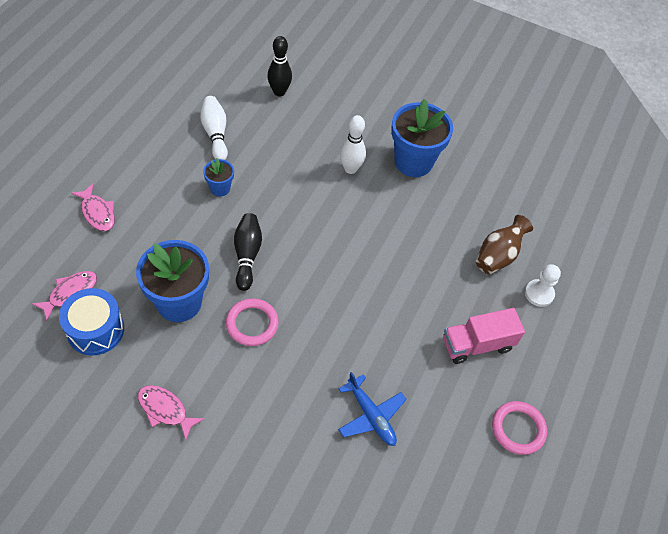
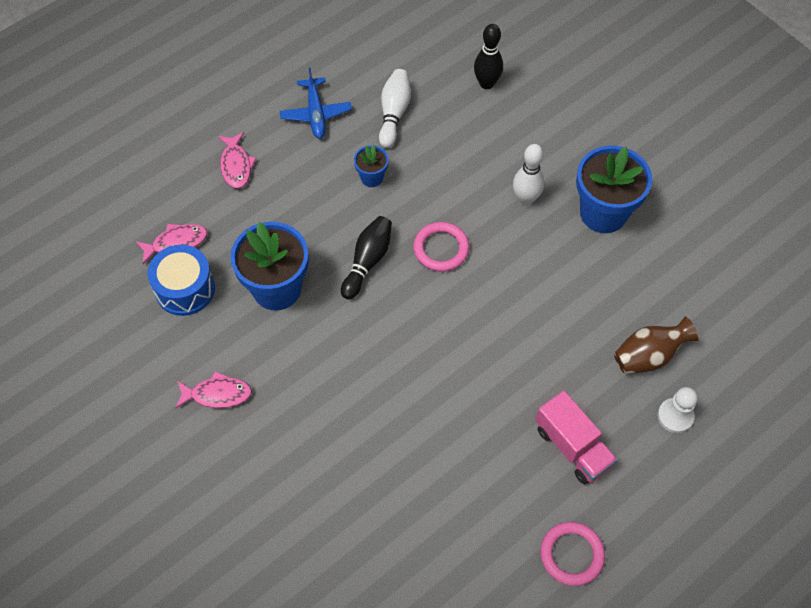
camera: 30 degrees right, 5 degrees up
pink fish [138,385,204,440] -> pink fish turned 120 degrees clockwise [175,371,252,409]
pink ring [226,298,279,346] -> pink ring moved to [413,222,469,272]
blue plane [338,372,407,446] -> blue plane moved to [280,67,352,139]
pink truck [443,308,525,364] -> pink truck turned 135 degrees counterclockwise [535,391,617,485]

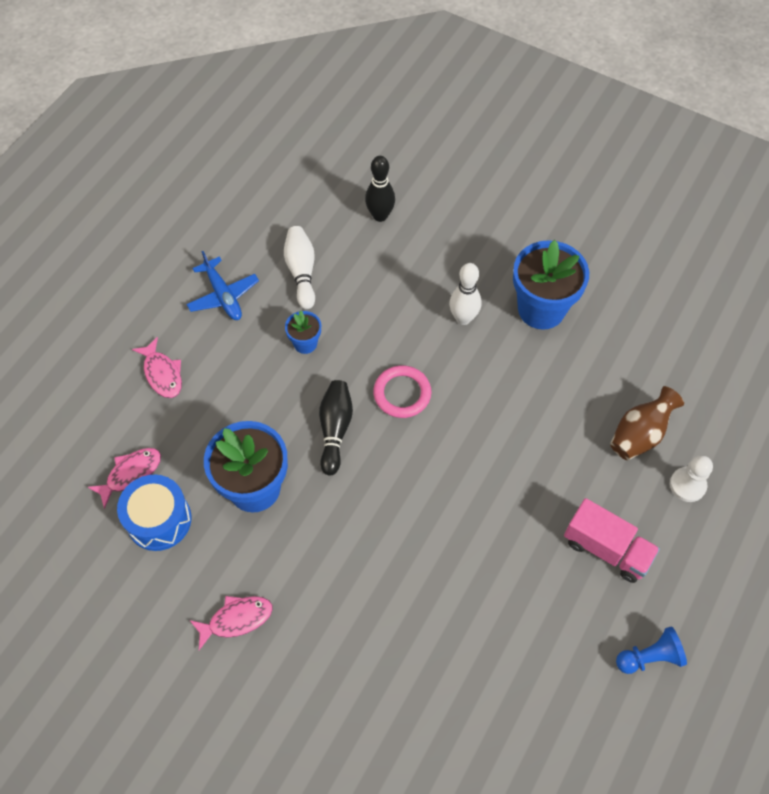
camera: 20 degrees left, 0 degrees up
pink ring [540,522,605,586] -> blue pawn [616,626,687,674]

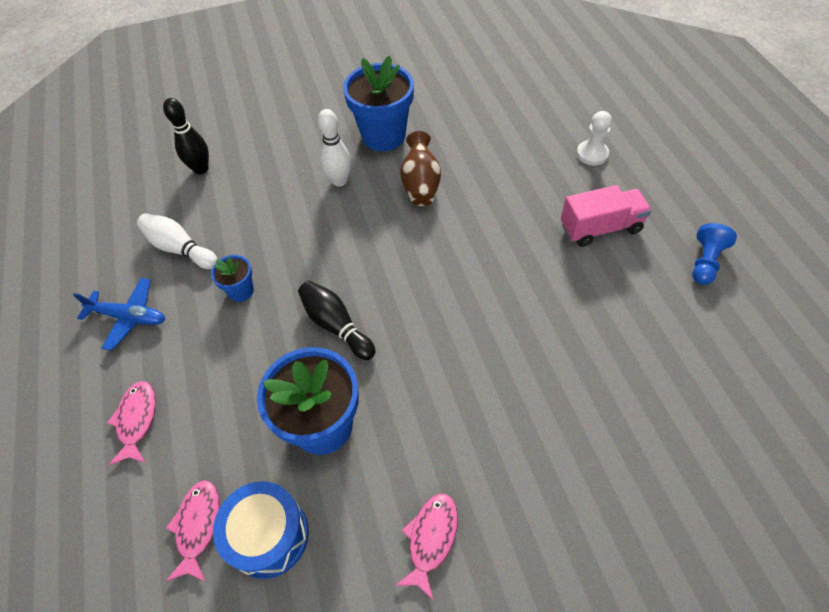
camera: 45 degrees left, 5 degrees down
pink fish [132,337,182,398] -> pink fish turned 105 degrees counterclockwise [107,381,156,465]
pink ring [373,365,431,418] -> none
brown vase [610,386,684,460] -> brown vase moved to [400,131,441,206]

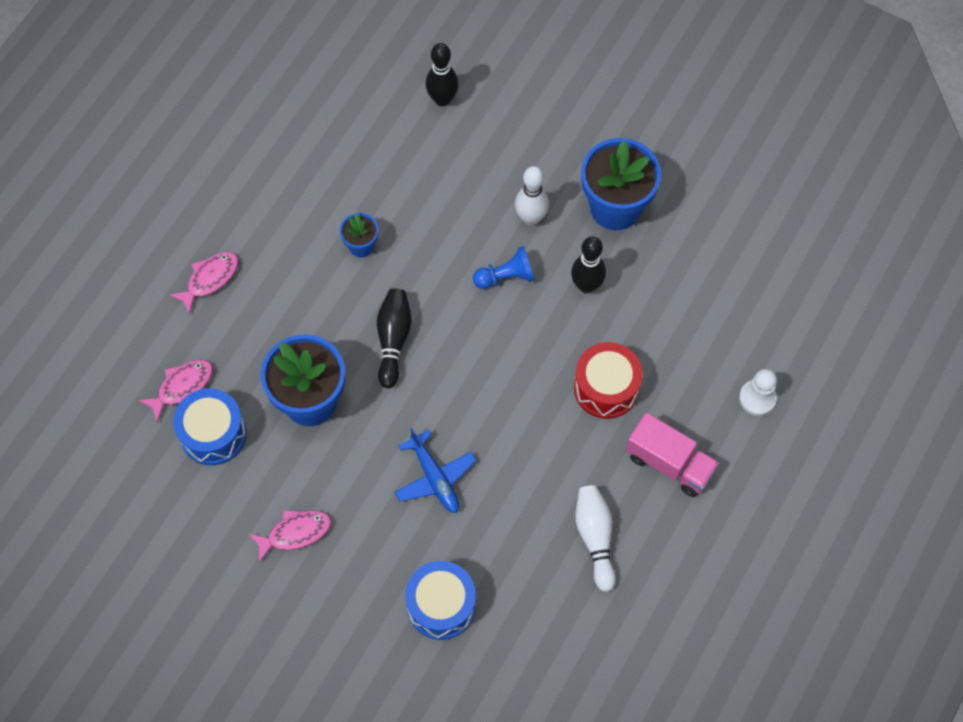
camera: 45 degrees right, 10 degrees up
blue plane [73,278,165,351] -> blue plane moved to [394,428,476,513]
white bowling pin [137,213,218,269] -> white bowling pin moved to [575,485,616,592]
brown vase [400,131,441,206] -> black bowling pin [571,236,606,293]
blue pawn [693,223,737,285] -> blue pawn moved to [473,246,535,289]
none -> blue drum [405,561,476,640]
none -> red drum [574,342,643,419]

